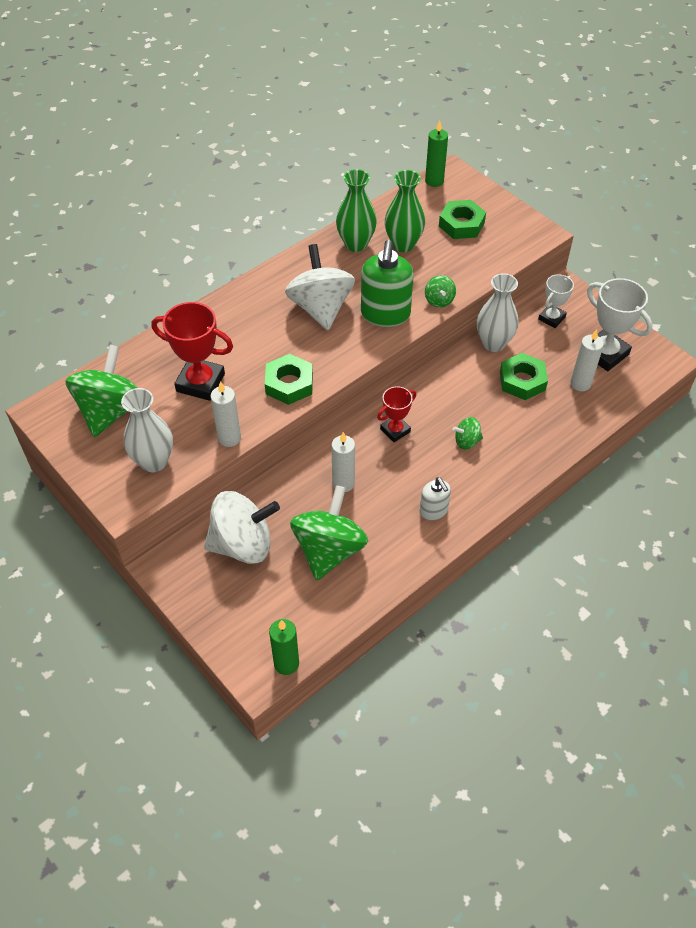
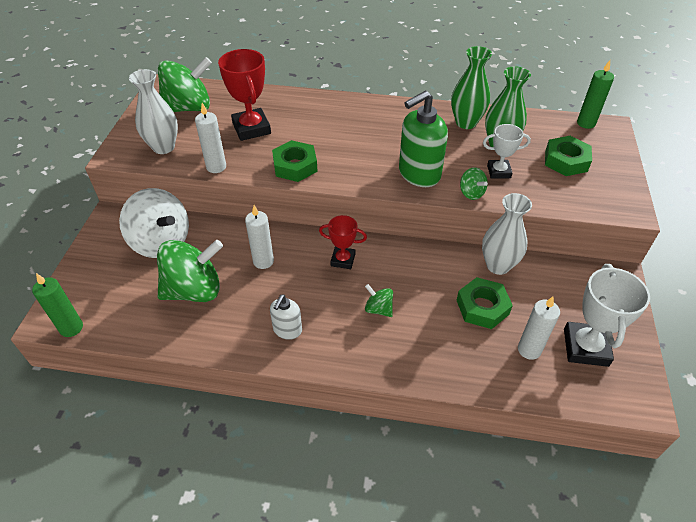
camera: 50 degrees right, 5 degrees down
white spinning top [285,244,355,330] -> none
green spinning top [425,275,456,307] -> green spinning top turned 75 degrees counterclockwise [460,167,488,200]
white trophy [538,274,574,328] -> white trophy moved to [483,124,531,179]

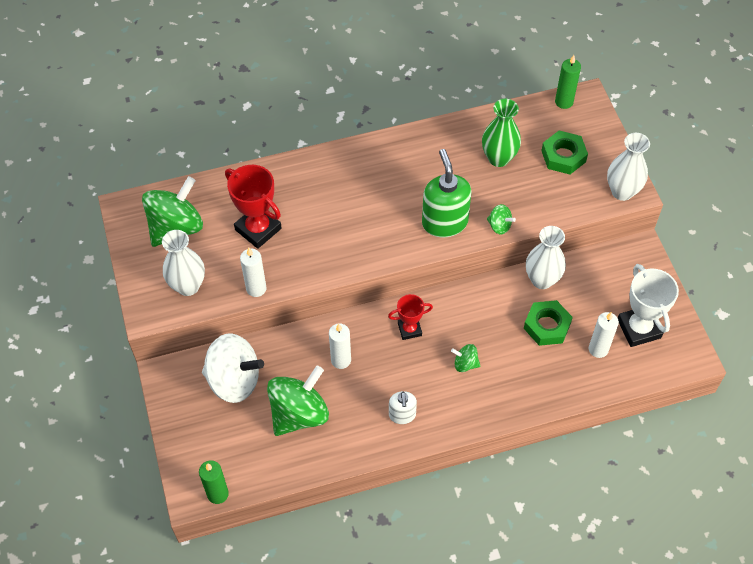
camera: 25 degrees left, 10 degrees up
green nut [272,140,318,182] -> none
green soap dispenser [399,91,448,187] -> green soap dispenser turned 135 degrees clockwise [422,149,472,237]
green vase [451,46,492,129] -> none
white trophy [483,124,531,179] -> none
none -> white vase [607,133,650,201]

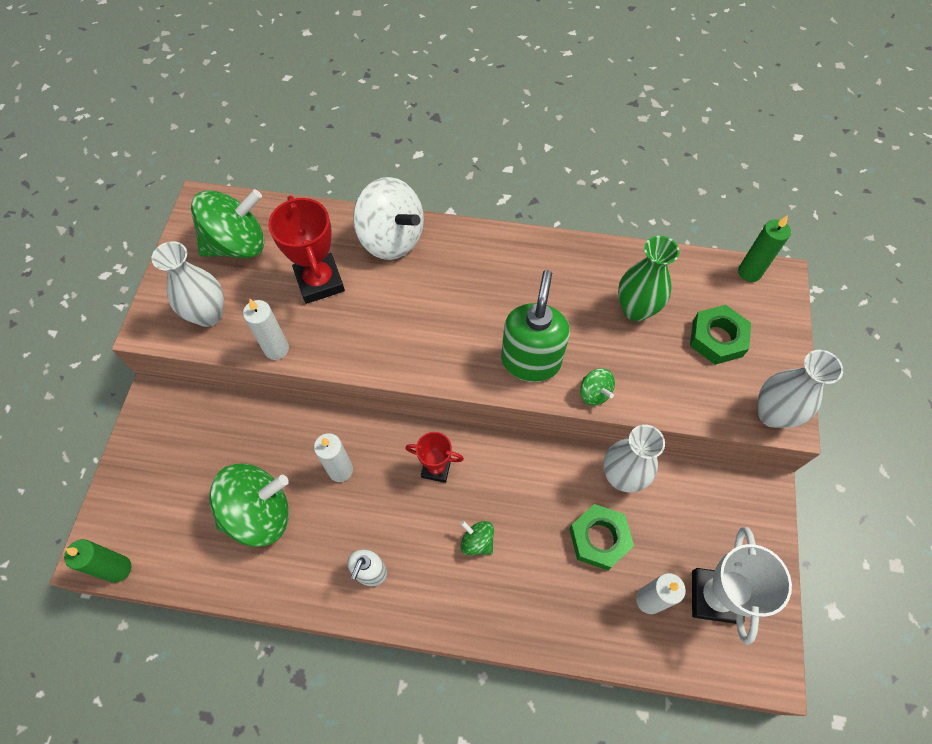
camera: 25 degrees right, 5 degrees up
white spinning top [202,333,264,403] -> white spinning top moved to [353,177,424,260]

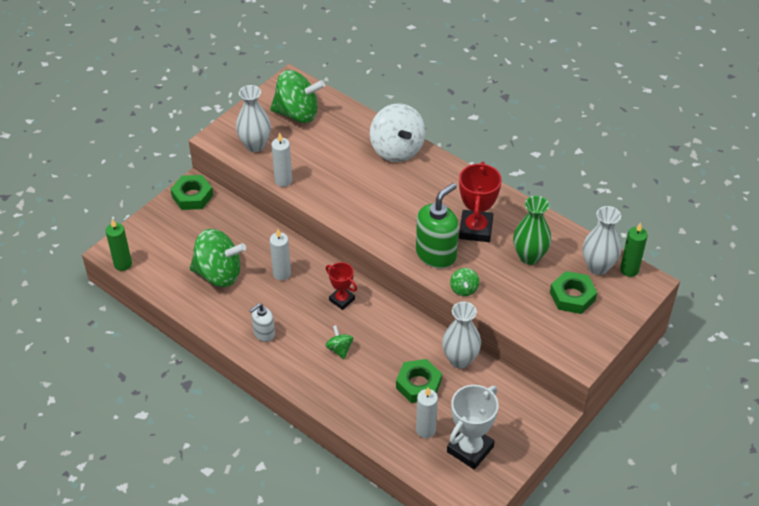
camera: 30 degrees right, 15 degrees down
red trophy [268,195,345,304] -> red trophy moved to [459,162,502,242]
white vase [758,350,843,428] -> white vase moved to [583,206,621,275]
none -> green nut [171,175,213,210]

